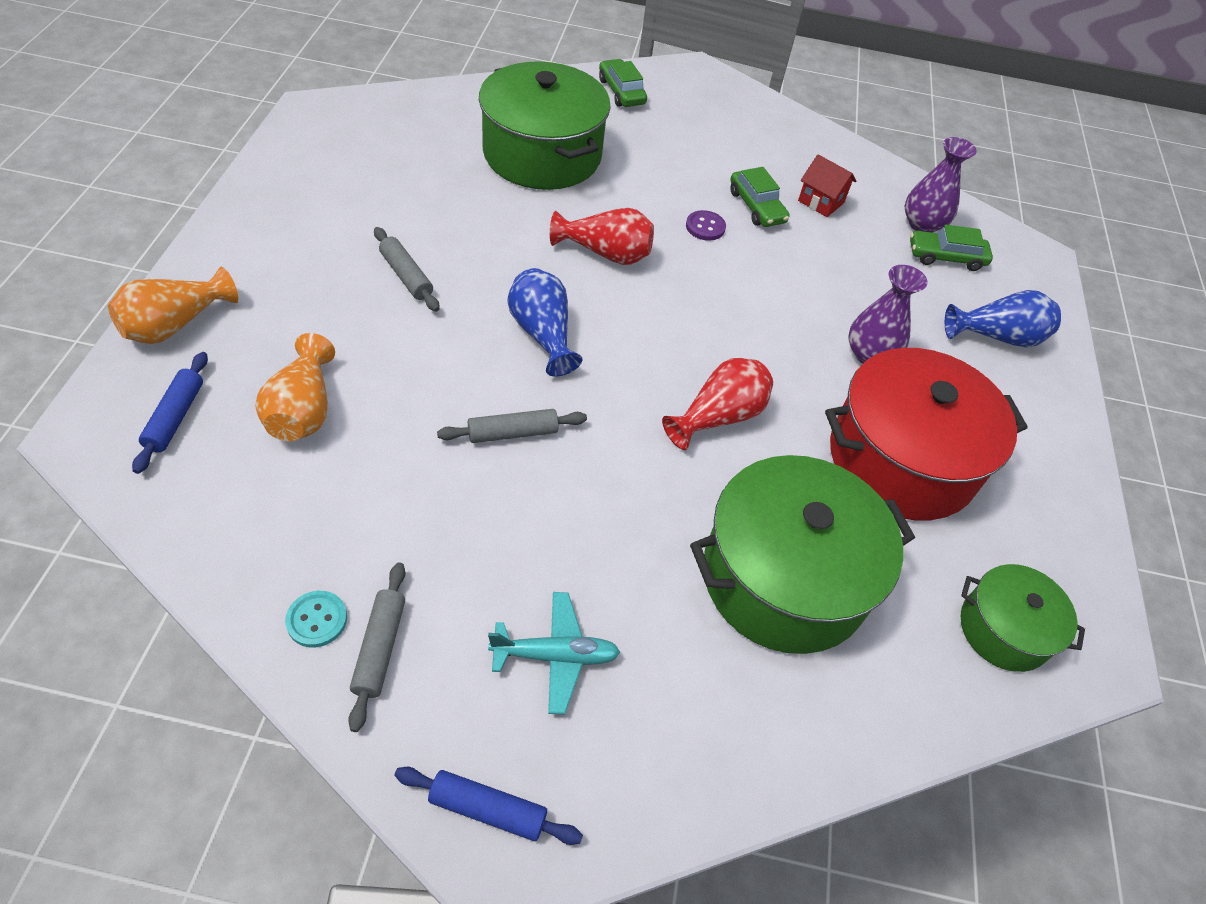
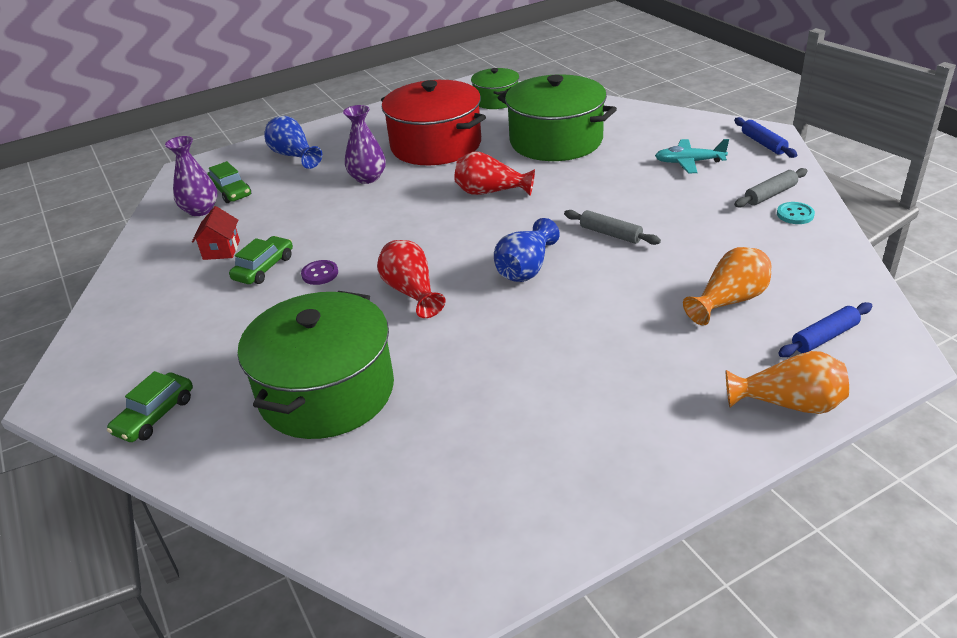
camera: 120 degrees left, 15 degrees down
grey rolling pin [374,227,440,312] -> none
turquoise plane [488,592,620,714] -> turquoise plane turned 45 degrees counterclockwise [655,139,729,173]

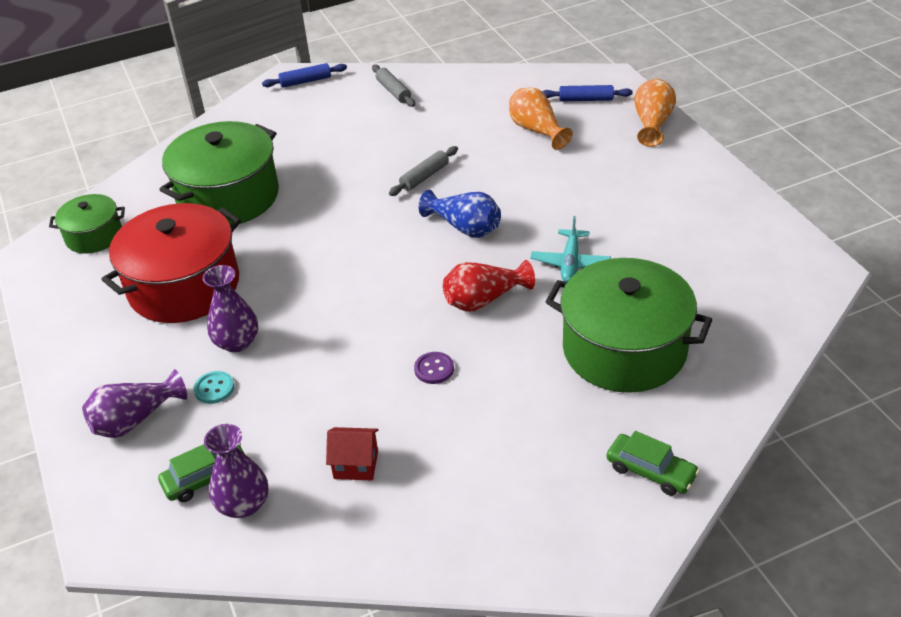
camera: 85 degrees left, 5 degrees up
green car [229,236,293,284] -> none
blue vase [264,116,322,169] -> purple vase [82,369,187,438]
red vase [454,152,535,196] -> none
turquoise plane [655,139,729,173] -> turquoise plane moved to [530,216,611,282]
turquoise button [777,202,815,224] -> turquoise button moved to [194,371,234,404]
blue rolling pin [778,302,872,357] -> blue rolling pin turned 60 degrees counterclockwise [542,85,632,101]

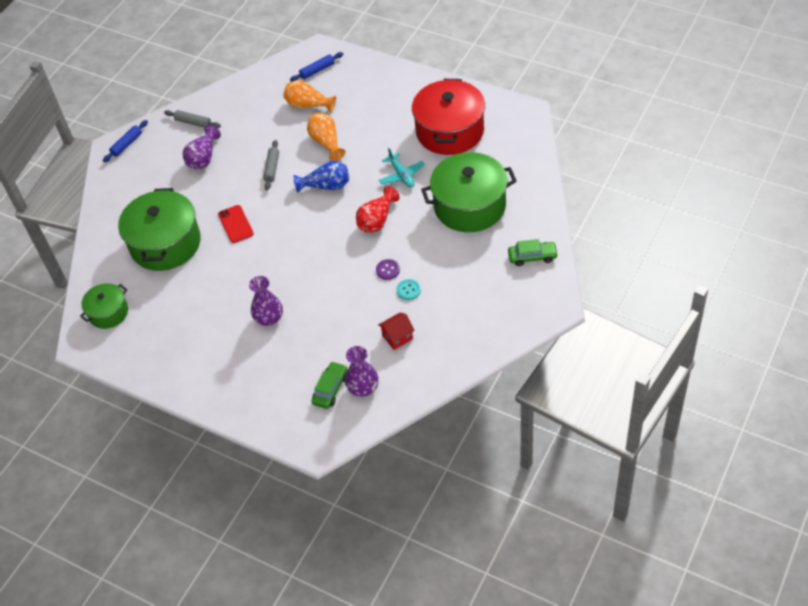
camera: 35 degrees left, 10 degrees up
purple vase [82,369,187,438] -> purple vase moved to [183,125,221,170]
red pot [101,203,241,323] -> red pot moved to [412,79,485,155]
turquoise button [194,371,234,404] -> turquoise button moved to [397,279,421,300]
orange vase [634,79,676,147] -> orange vase moved to [307,112,345,161]
none -> red phone [218,205,254,243]

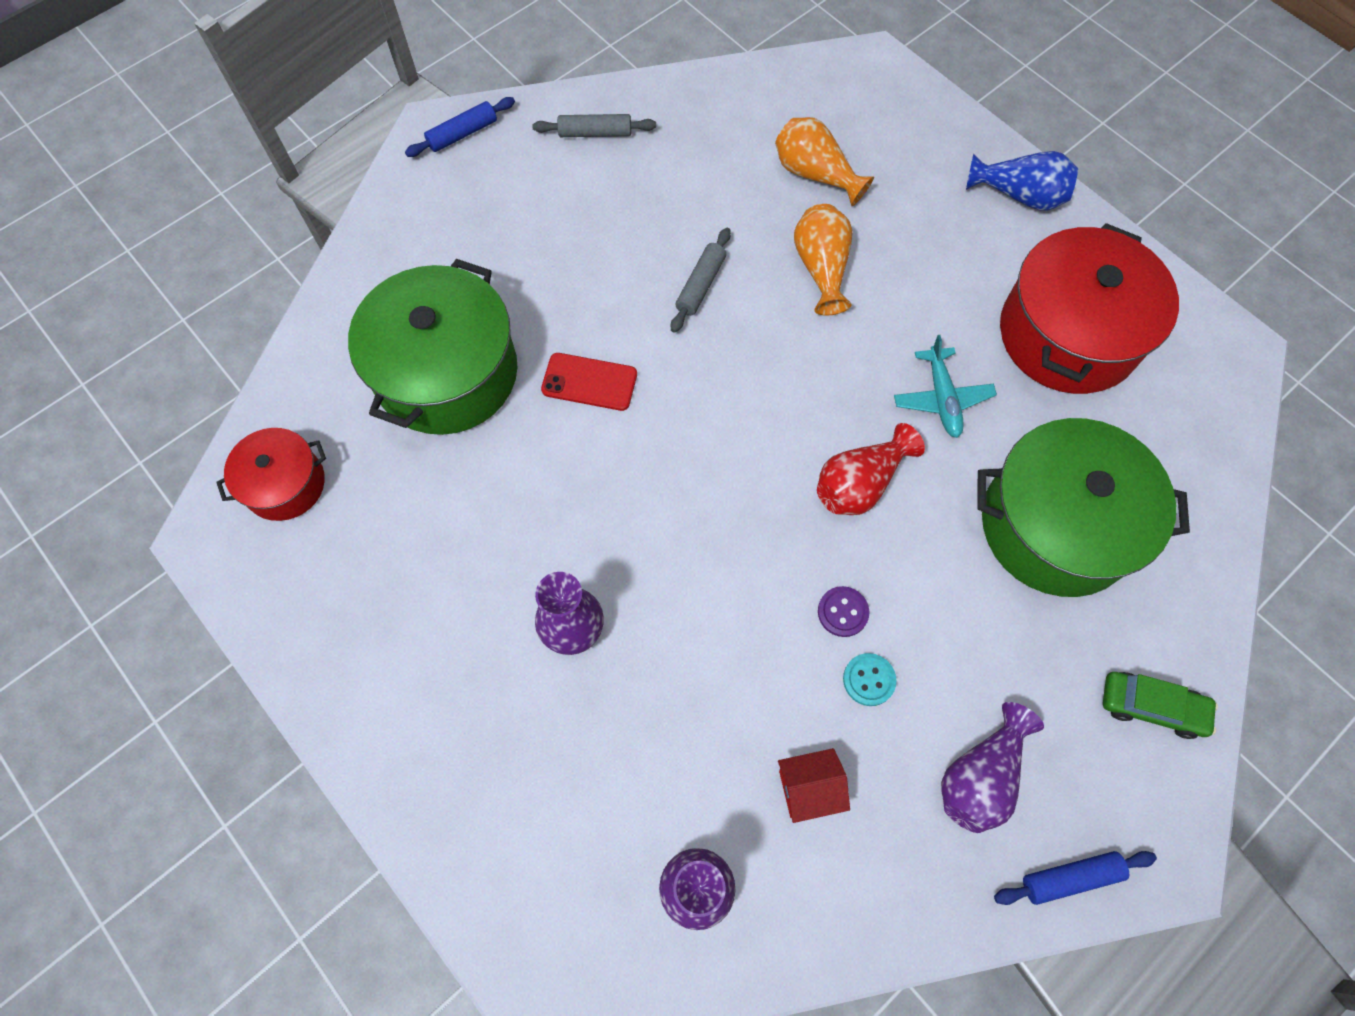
camera: 15 degrees right, 15 degrees up
green pot [80,283,128,329] -> red pot [216,428,326,521]
grey rolling pin [164,110,221,128] -> grey rolling pin turned 45 degrees counterclockwise [532,114,656,137]
purple vase [183,125,221,170] -> purple vase moved to [941,702,1044,833]
red phone [218,205,254,243] -> red phone turned 75 degrees counterclockwise [541,353,637,411]
blue rolling pin [290,52,343,82] -> blue rolling pin moved to [994,851,1157,905]
blue vase [293,161,349,193] -> blue vase moved to [966,151,1078,211]
green car [311,361,348,409] -> none

